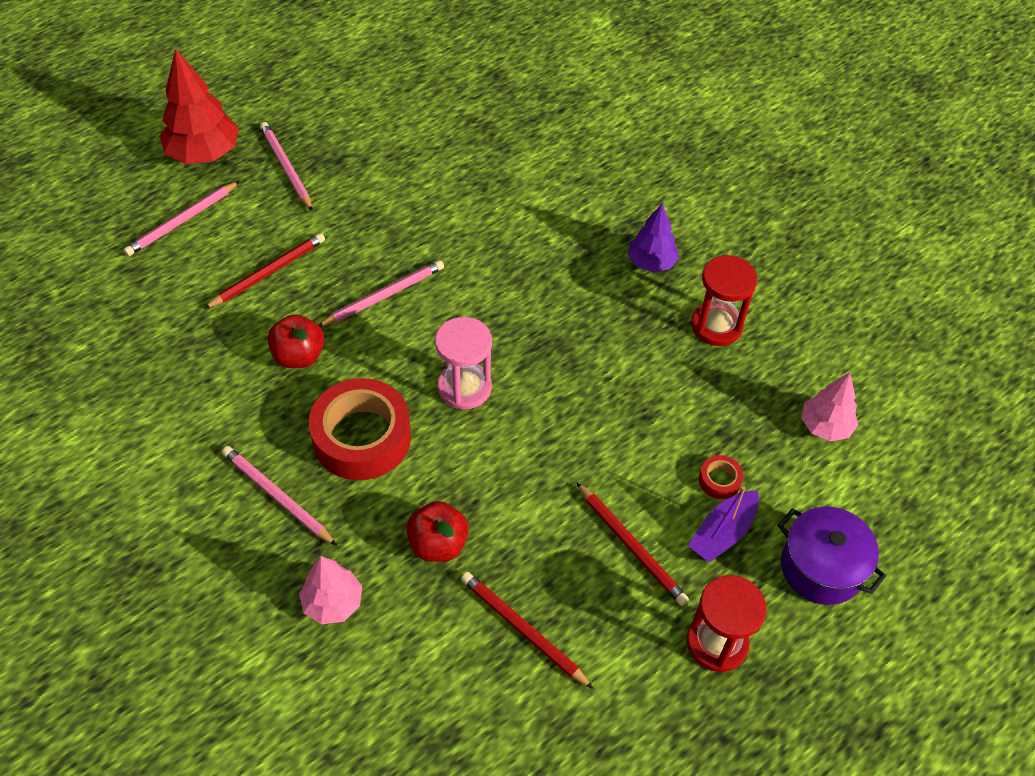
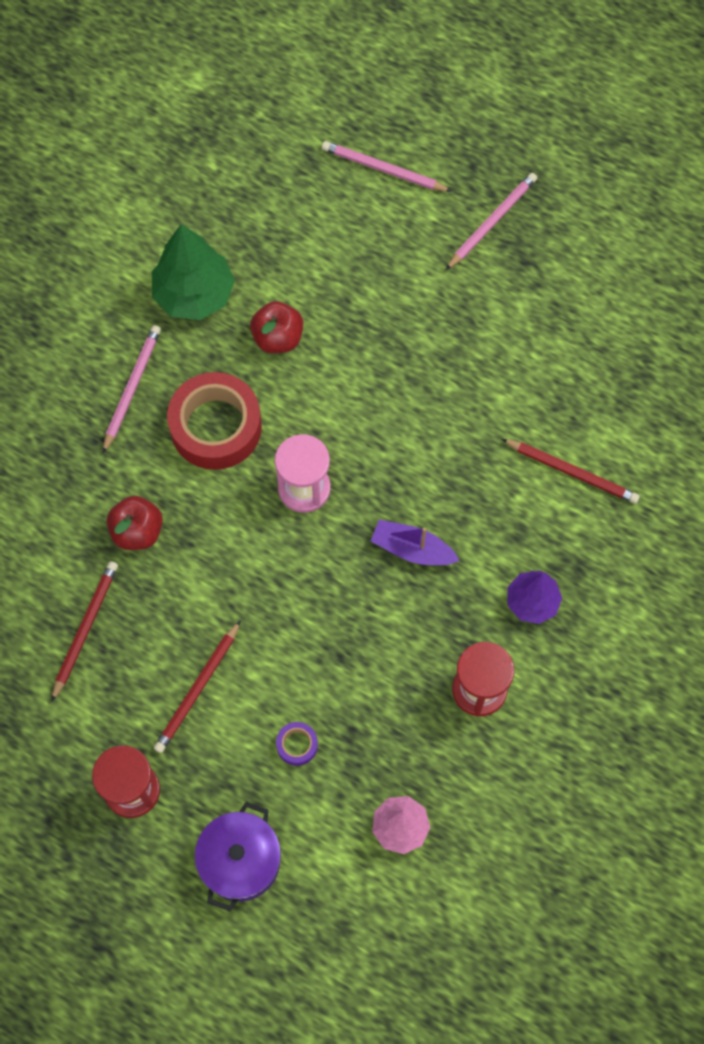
camera: 70 degrees right, 15 degrees up
red tree [160,49,239,164] -> none
red pencil [204,233,325,309] -> red pencil moved to [502,439,640,504]
pink tree [299,556,362,624] -> none
pink pencil [318,260,444,327] -> none
purple boat [688,486,759,563] -> purple boat moved to [371,520,459,565]
red tape [699,455,743,499] -> purple tape [276,722,318,766]
none -> green tree [152,224,235,320]

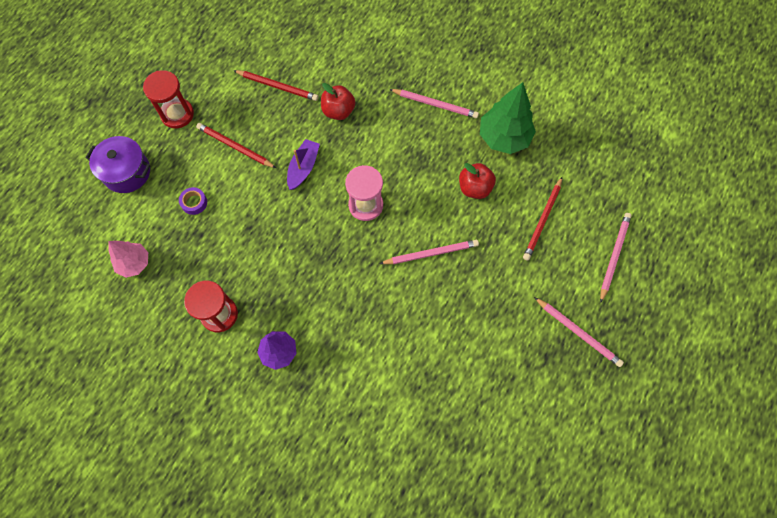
camera: 90 degrees right, 0 degrees up
red tape [167,372,262,470] -> none
purple boat [371,520,459,565] -> purple boat moved to [287,139,320,190]
red pencil [502,439,640,504] -> red pencil moved to [523,177,562,260]
none -> pink pencil [379,240,479,264]

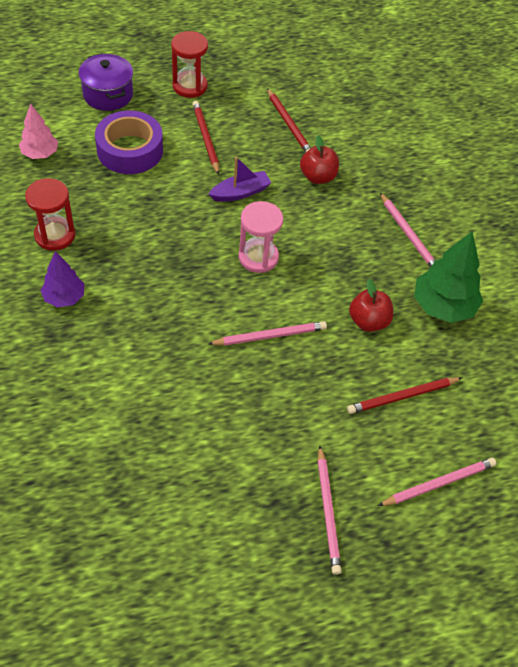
camera: 40 degrees right, 15 degrees down
purple tape [179,187,207,215] -> purple tape [95,110,163,174], size x2.37
pink pencil [379,240,479,264] -> pink pencil turned 45 degrees counterclockwise [208,321,327,346]

